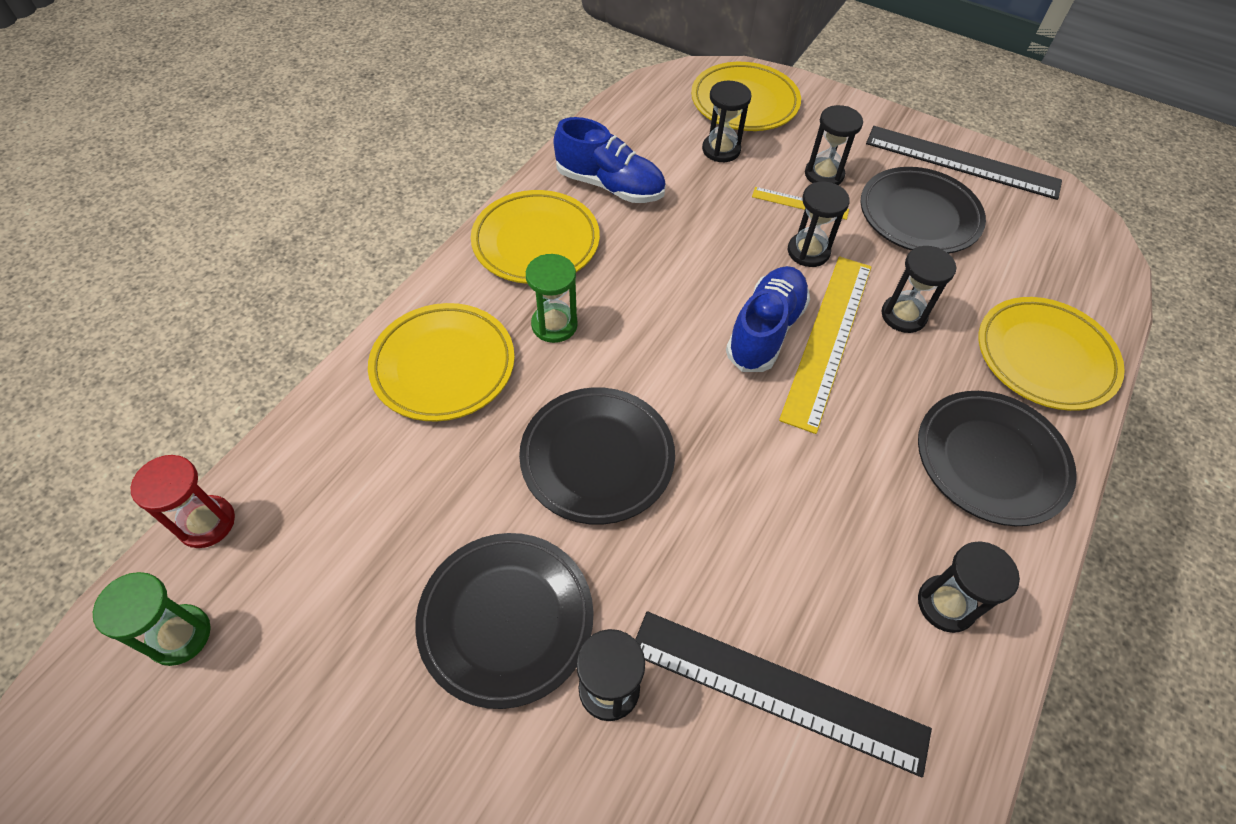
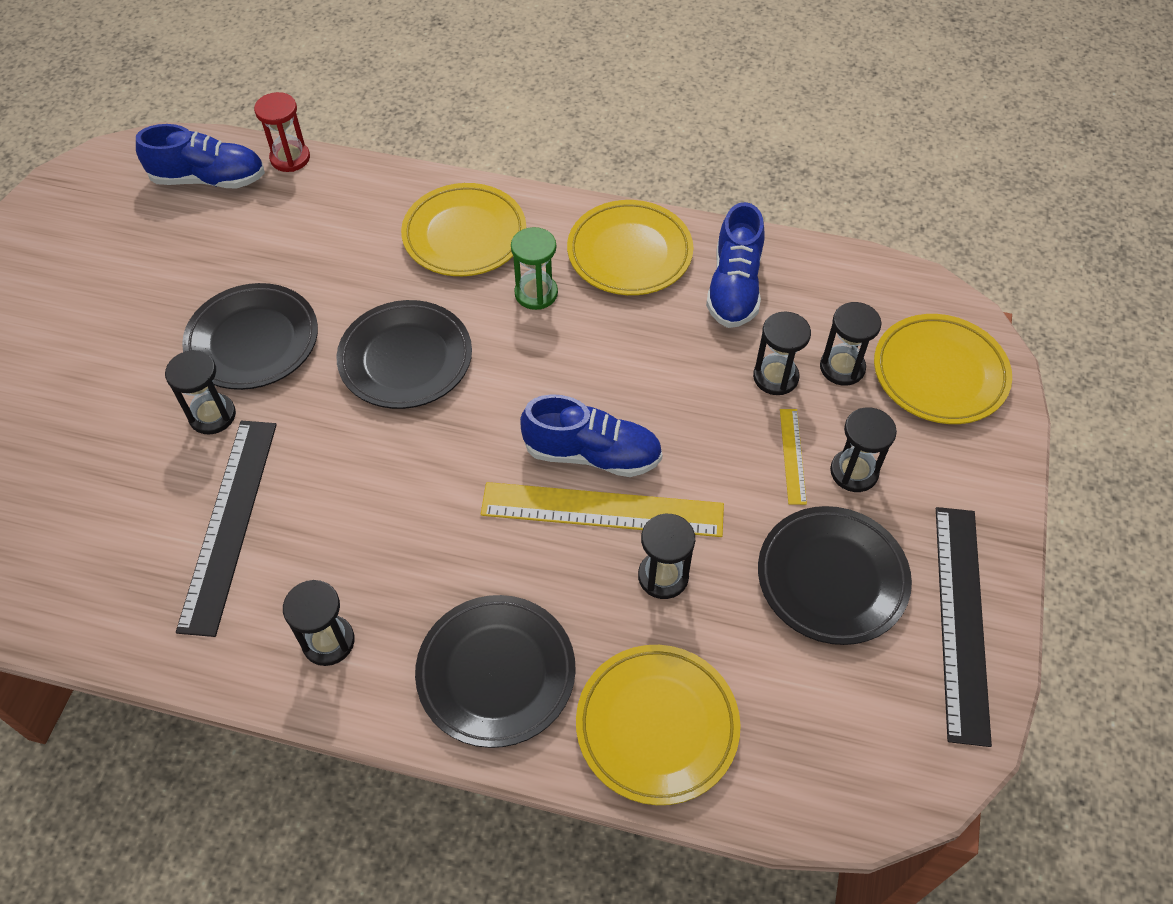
camera: 75 degrees right, 0 degrees up
green hourglass [93,572,211,666] -> blue shoe [136,124,265,188]
black hourglass [788,181,850,267] -> black hourglass moved to [753,311,811,395]

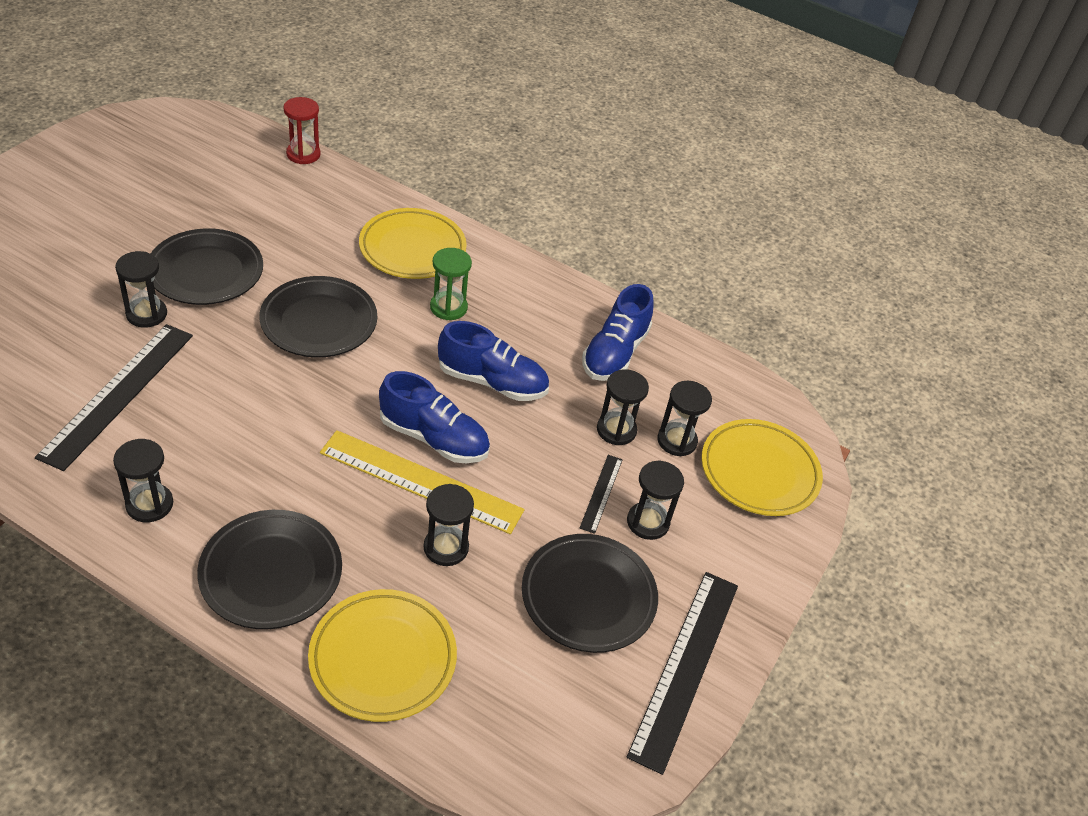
camera: 10 degrees right, 10 degrees down
blue shoe [136,124,265,188] -> blue shoe moved to [438,321,549,401]
yellow plate [567,200,693,295] -> none
yellow ruler [780,409,807,505] -> black ruler [580,455,623,534]

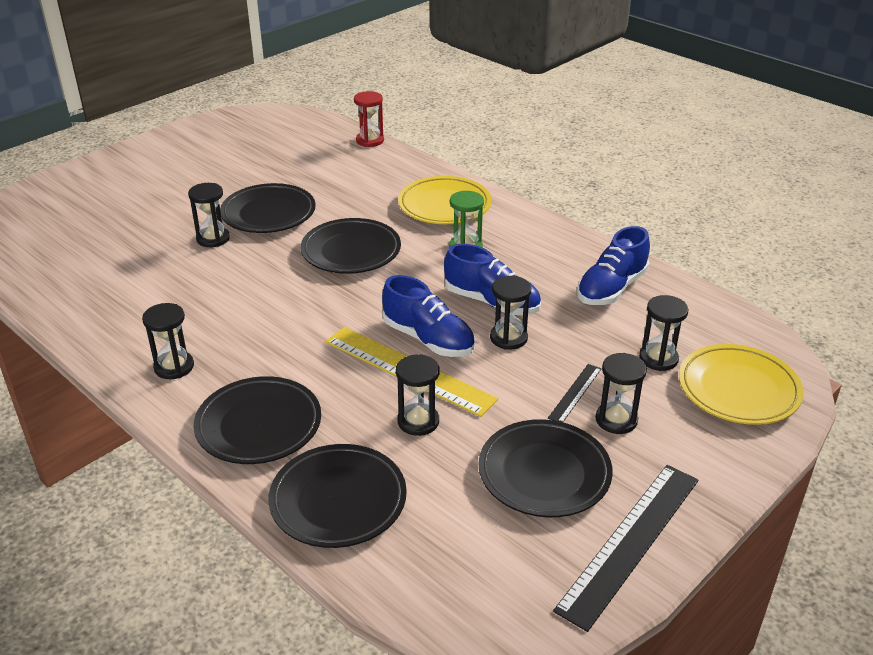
camera: 20 degrees right, 10 degrees down
black ruler [35,324,193,471] -> none
yellow plate [308,589,457,722] -> black plate [269,444,407,548]
black hourglass [597,369,649,445] -> black hourglass moved to [490,276,531,350]

